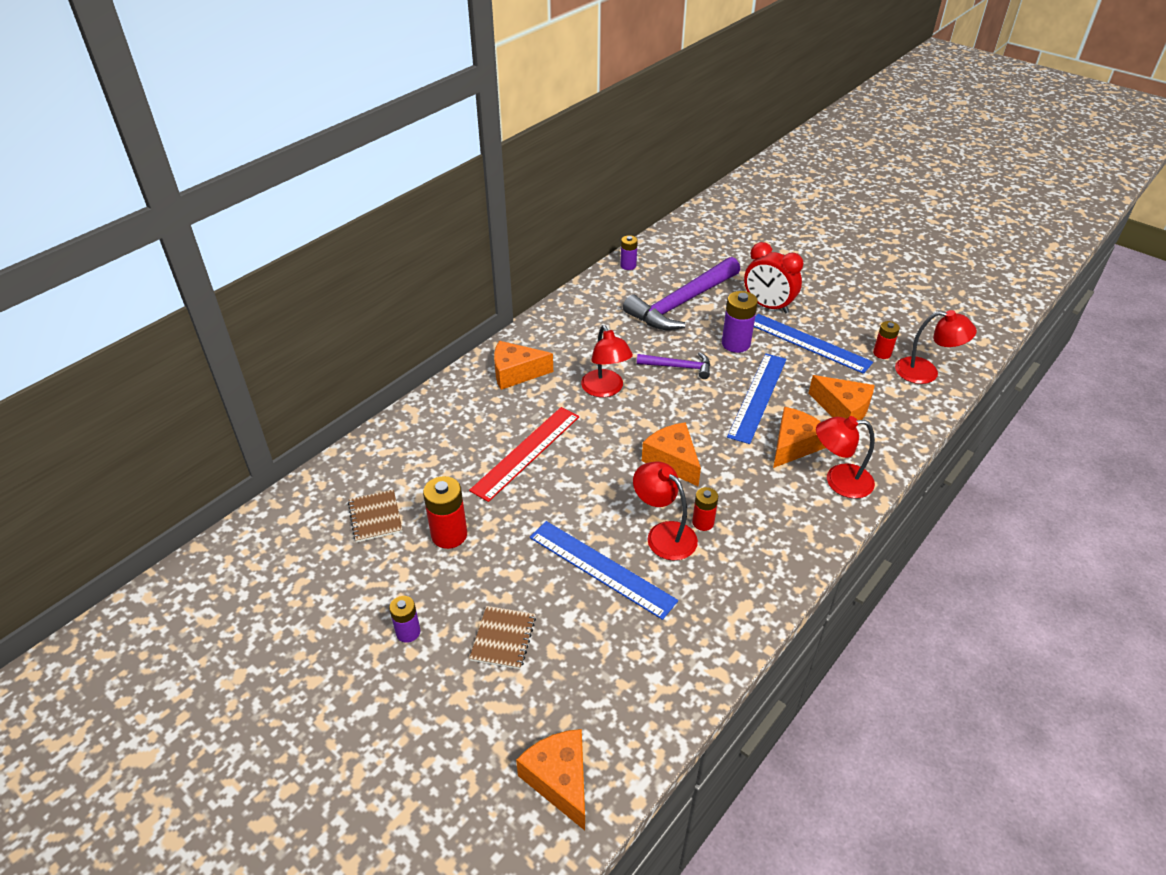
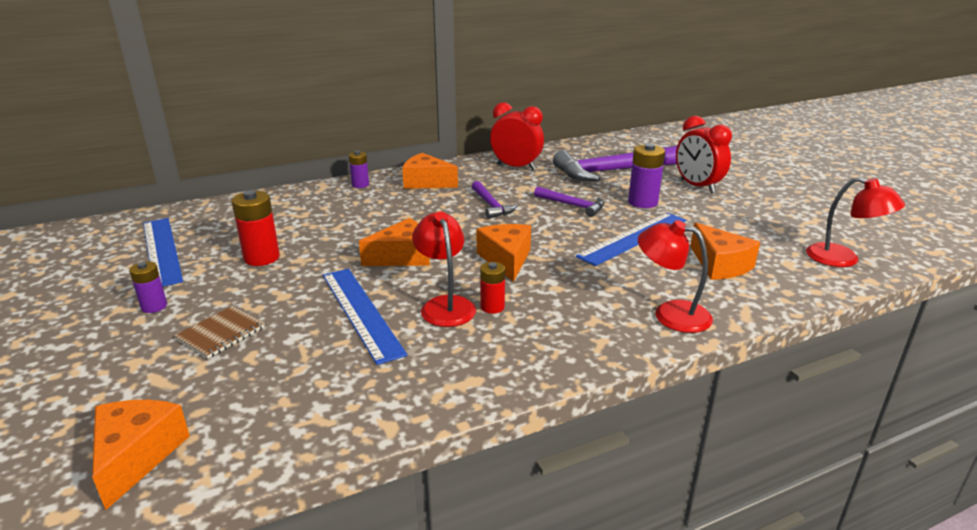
camera: 25 degrees right, 15 degrees down
brown notebook [348,489,402,542] -> none
red ruler [469,407,579,502] -> none
red lamp [581,325,633,397] -> purple hammer [472,181,517,219]
purple battery [620,235,638,270] -> purple battery moved to [349,151,369,188]
blue ruler [754,314,873,374] -> blue ruler moved to [143,218,183,287]
orange cheese [773,407,826,468] -> orange cheese moved to [359,218,430,266]
red battery [873,321,900,359] -> none
none -> red clock [490,102,544,170]

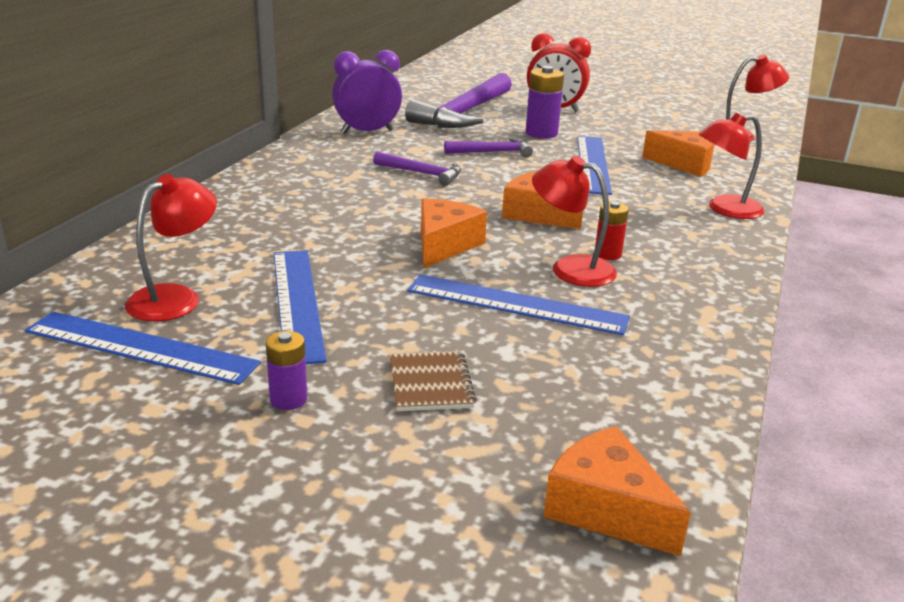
camera: 45 degrees left, 0 degrees up
red battery [231,190,280,266] -> blue ruler [273,250,327,364]
purple battery [349,151,369,188] -> none
orange cheese [402,153,458,189] -> none
red clock [490,102,544,170] -> purple clock [332,50,402,134]
none -> red lamp [125,174,217,321]

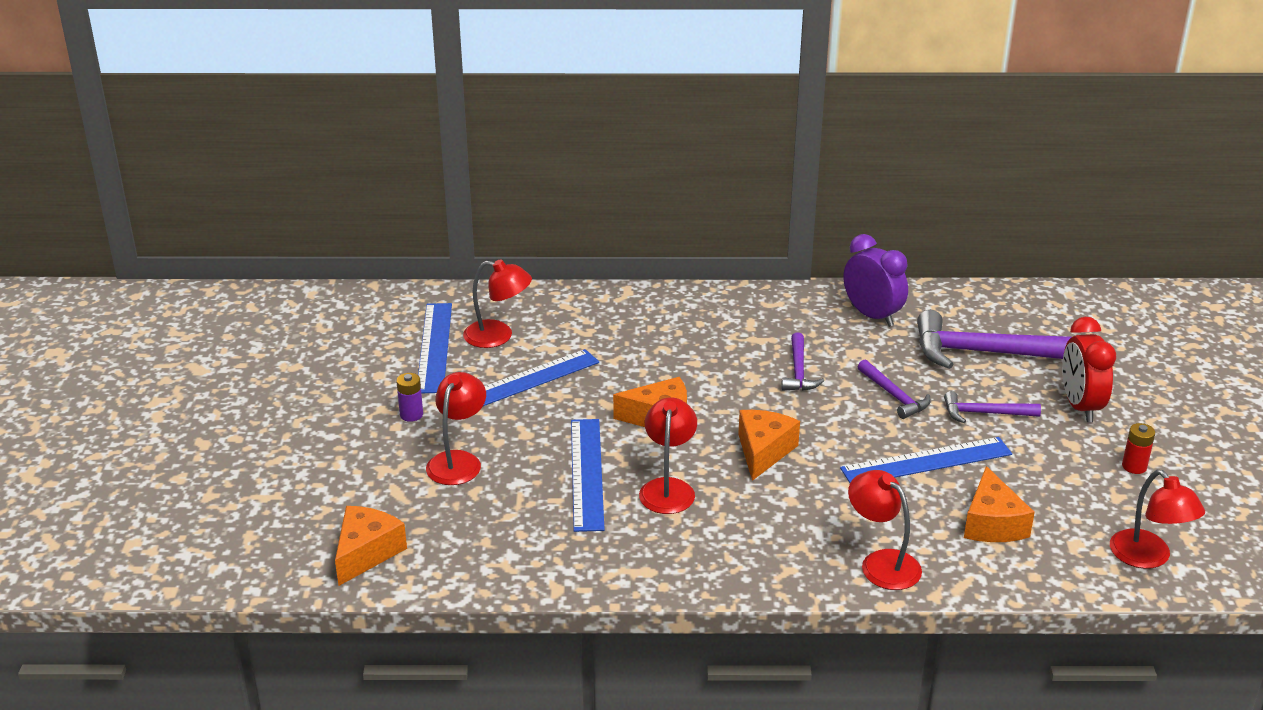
camera: 70 degrees right, 5 degrees up
brown notebook [390,351,476,411] -> red lamp [426,372,486,485]
purple battery [525,66,564,139] -> purple hammer [944,391,1041,423]
red battery [595,201,629,260] -> red battery moved to [1122,423,1155,474]

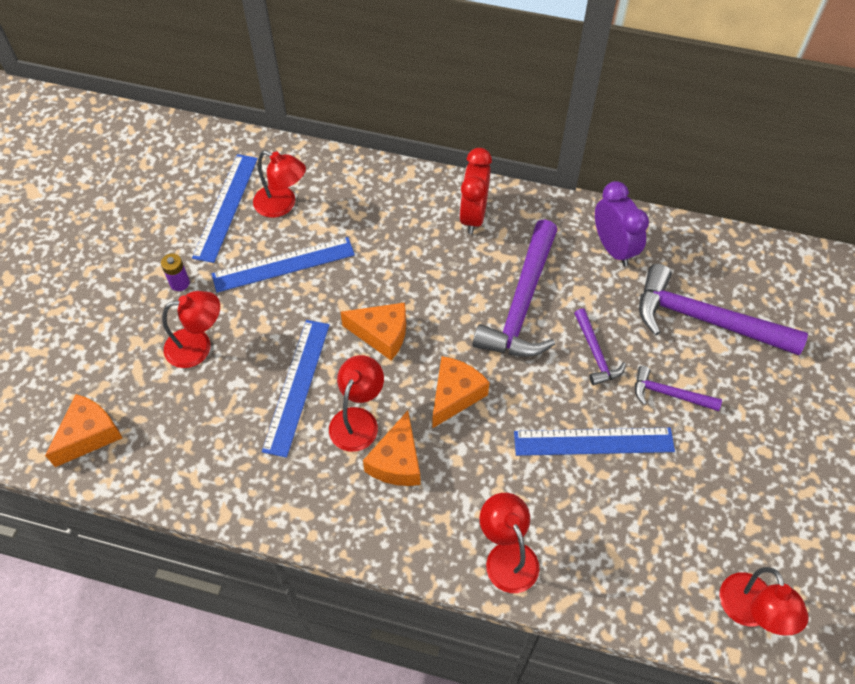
camera: 15 degrees right, 25 degrees up
red lamp [426,372,486,485] -> red lamp turned 45 degrees clockwise [162,291,220,368]
purple hammer [781,333,824,391] -> purple hammer [472,219,557,357], size x2.00
orange cheese [964,466,1035,542] -> orange cheese moved to [363,410,420,486]
red clock [1062,317,1116,422] -> red clock moved to [459,148,492,234]
red battery [1122,423,1155,474] -> none

